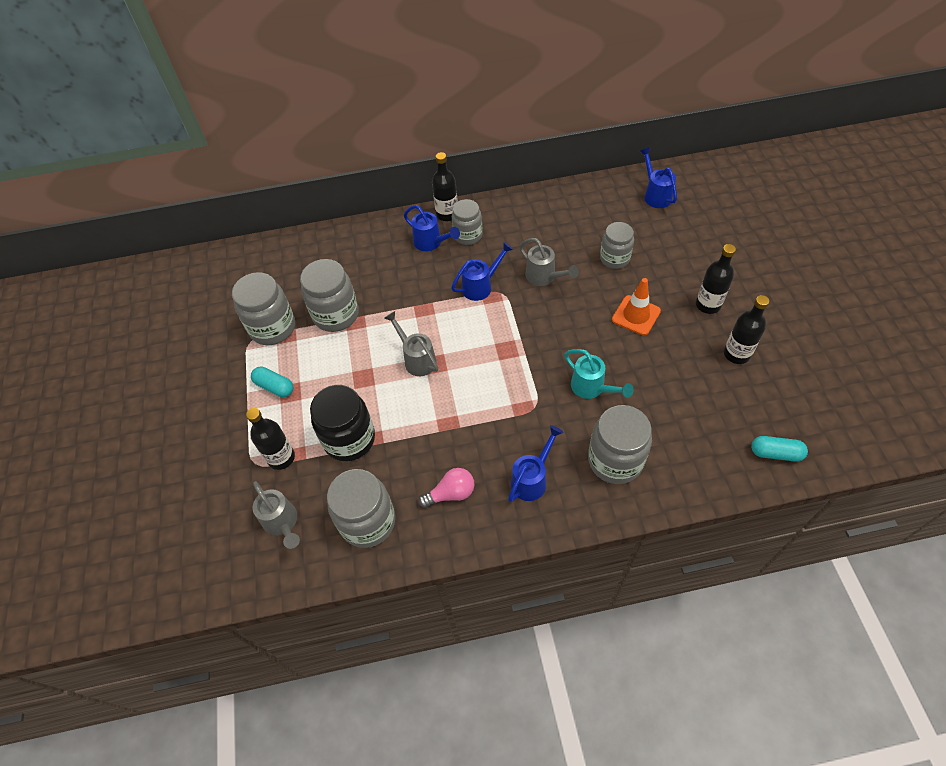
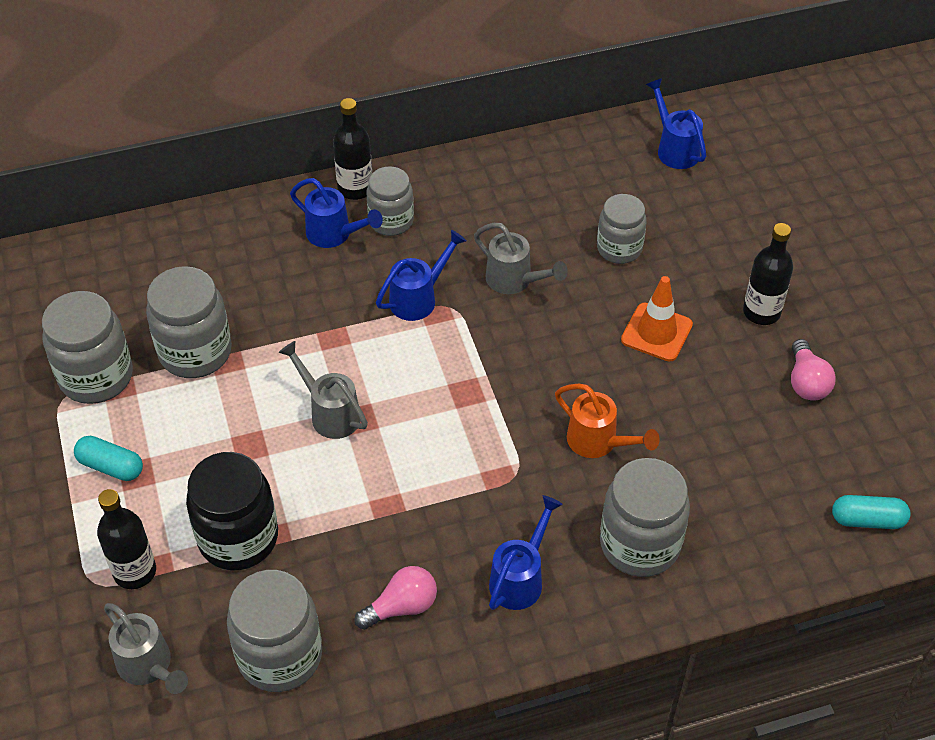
camera: 10 degrees left, 5 degrees down
turquoise watering can [564,349,634,399] -> orange watering can [555,384,660,458]
black bottle [724,295,769,364] -> pink light bulb [791,339,836,401]

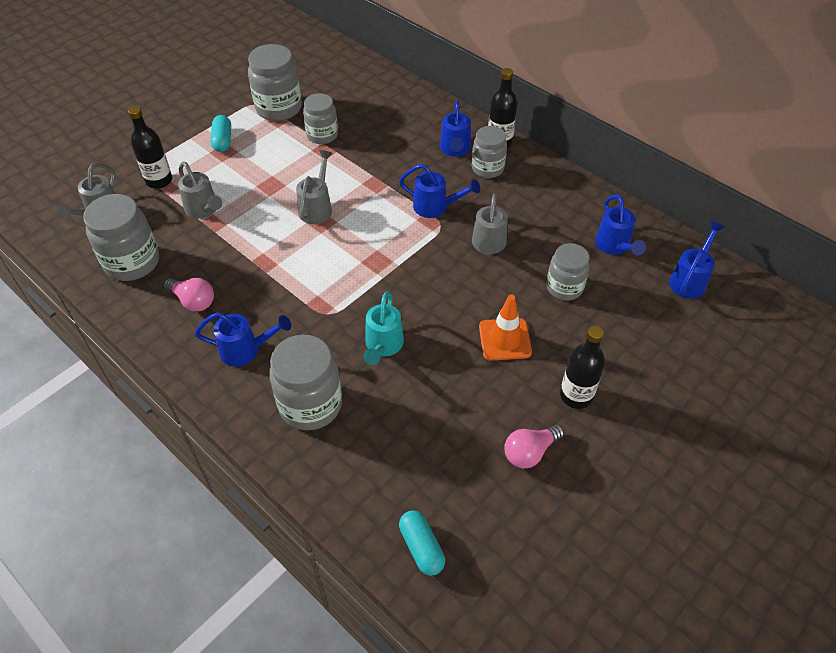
camera: 60 degrees right, 0 degrees up
grey jar [146,266,232,378] -> grey jar [303,93,338,144], size x0.66
black jar [186,452,278,571] -> grey watering can [178,162,222,219]
orange watering can [555,384,660,458] -> turquoise watering can [363,291,404,365]
none -> blue watering can [595,194,646,255]

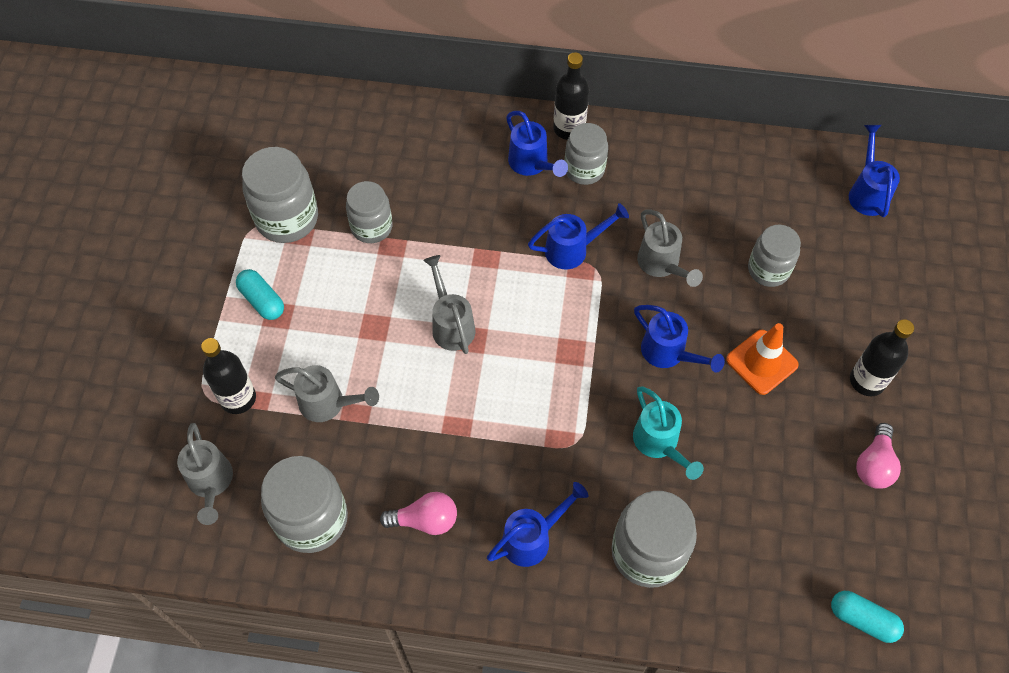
camera: 35 degrees left, 10 degrees up
blue watering can [595,194,646,255] -> blue watering can moved to [634,305,725,373]

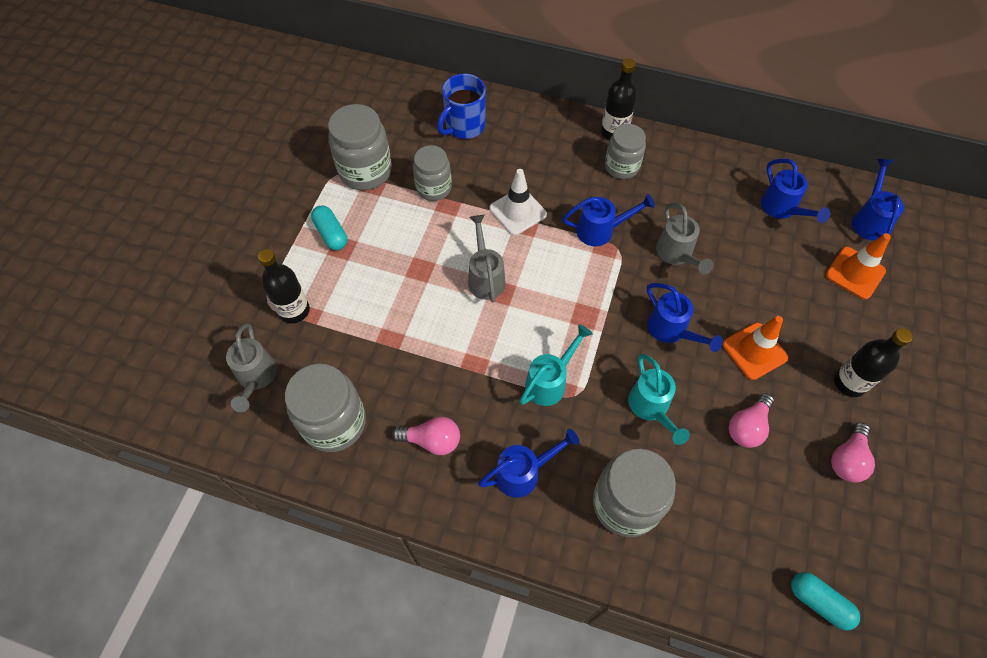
camera: 10 degrees right, 0 degrees up
grey watering can [275,365,379,422] -> none
blue watering can [506,111,568,177] -> blue watering can moved to [761,159,830,223]
grey jar [748,225,801,287] -> none
none -> blue mug [437,74,486,139]
none -> white traffic cone [489,169,547,235]
none -> turquoise watering can [520,324,593,406]
none -> pink light bulb [729,393,774,448]
none -> orange traffic cone [825,233,891,300]

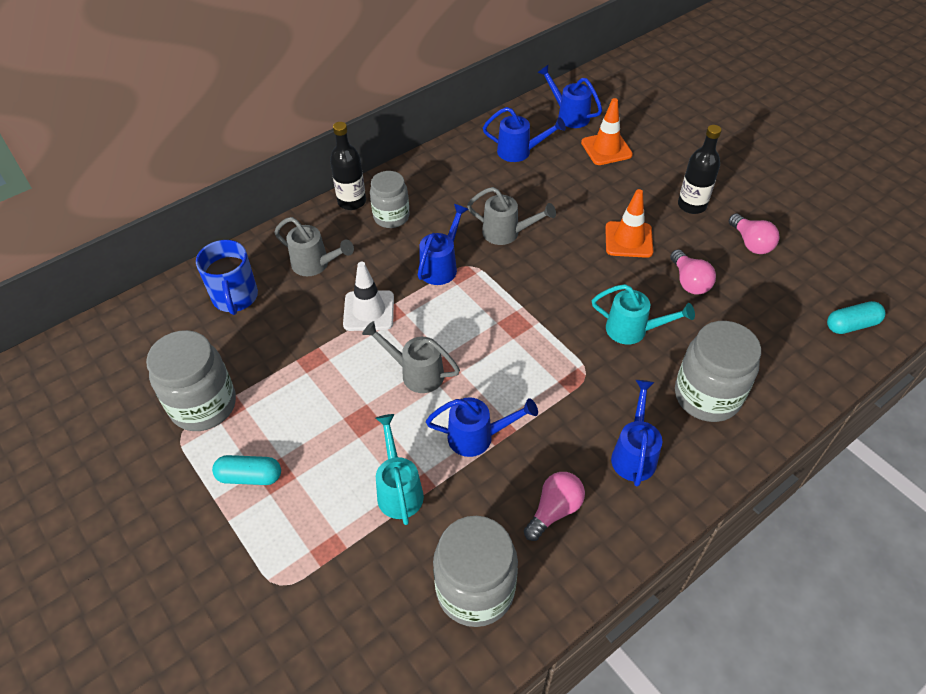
camera: 55 degrees left, 10 degrees down
grey watering can [226,323,277,412] -> grey watering can moved to [274,217,354,276]
black bottle [258,249,310,324] -> none
grey jar [413,145,452,201] -> none
turquoise watering can [520,324,593,406] -> turquoise watering can moved to [376,414,424,525]
blue watering can [647,283,723,352] -> blue watering can moved to [426,397,538,457]

